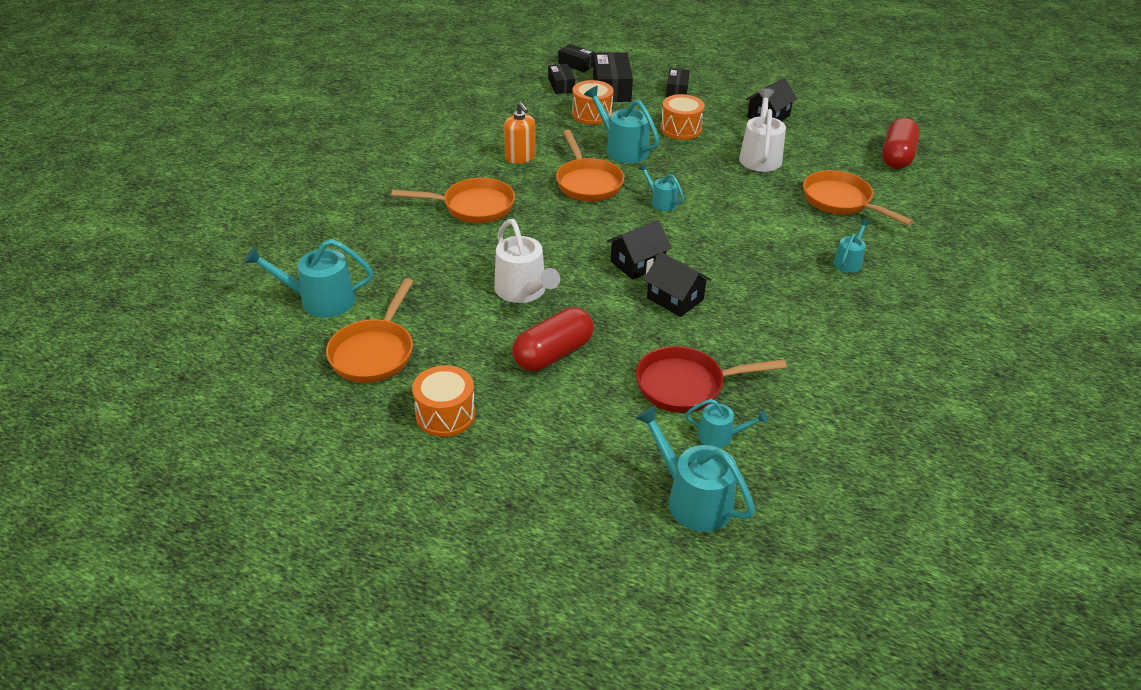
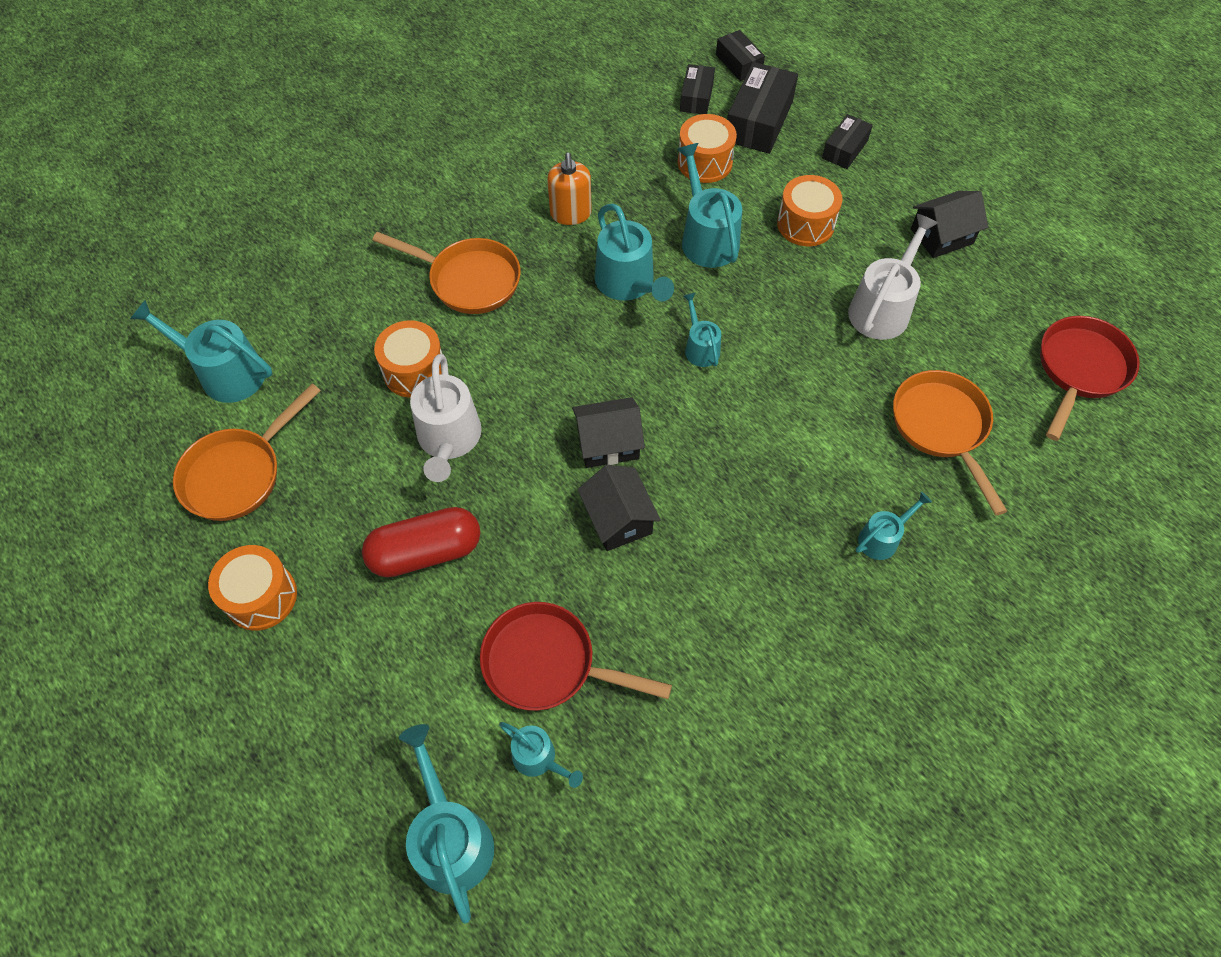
camera: 25 degrees right, 20 degrees up
orange pan [556,130,624,201] -> turquoise watering can [595,204,674,301]
red capsule [882,118,920,169] -> red pan [1040,316,1139,441]
none -> orange drum [374,320,442,398]

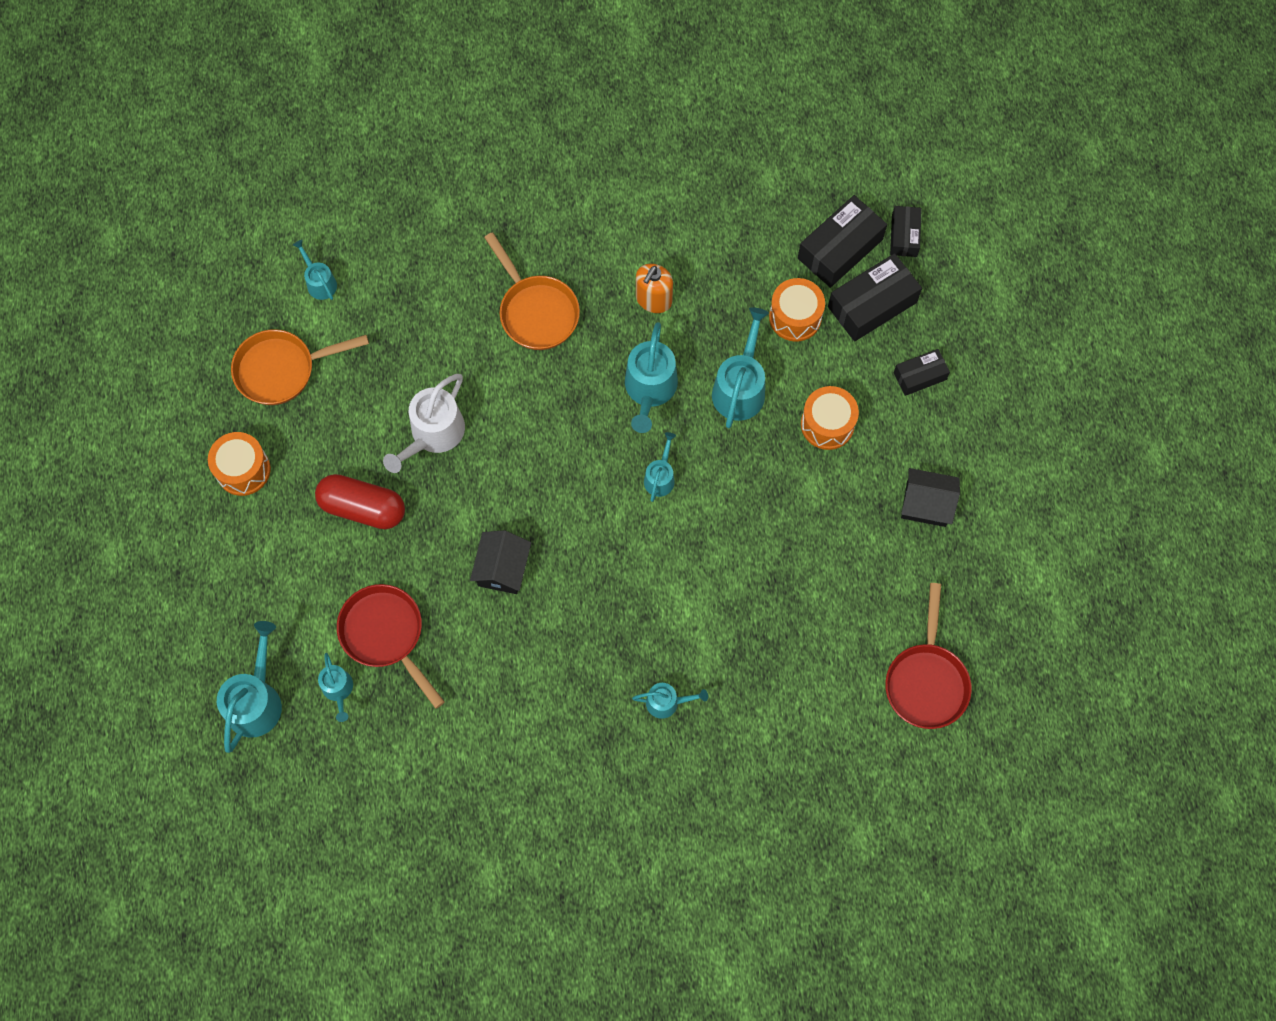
camera: 35 degrees right, 10 degrees up
turquoise watering can [130,300,272,403] -> turquoise watering can [293,240,337,300], size x0.57
orange drum [374,320,442,398] -> none
black house [572,397,645,468] -> none
black box [680,64,715,114] -> black box [798,195,887,288], size x1.70
white watering can [848,214,938,340] -> none
orange pan [893,370,1007,515] -> none
red pan [1040,316,1139,441] -> red pan turned 120 degrees clockwise [885,583,972,729]

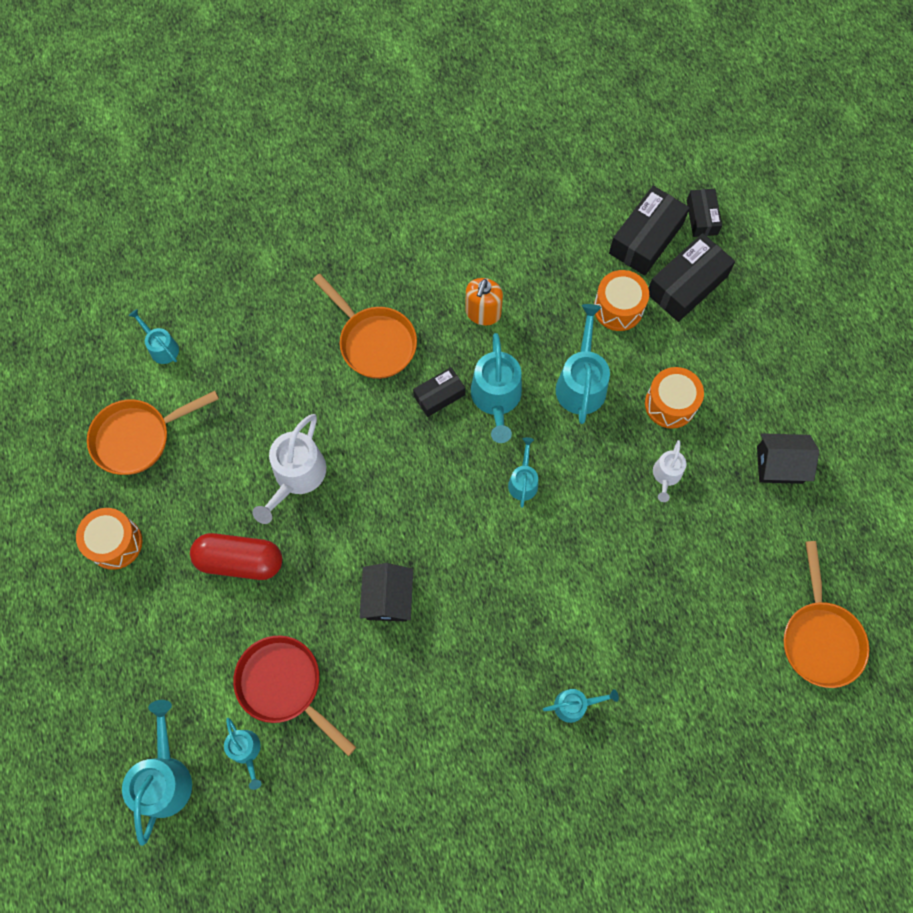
camera: 10 degrees left, 0 degrees up
red pan [885,583,972,729] -> orange pan [784,541,869,688]
black box [894,349,950,396] -> black box moved to [413,367,465,417]
none -> white watering can [653,440,686,502]

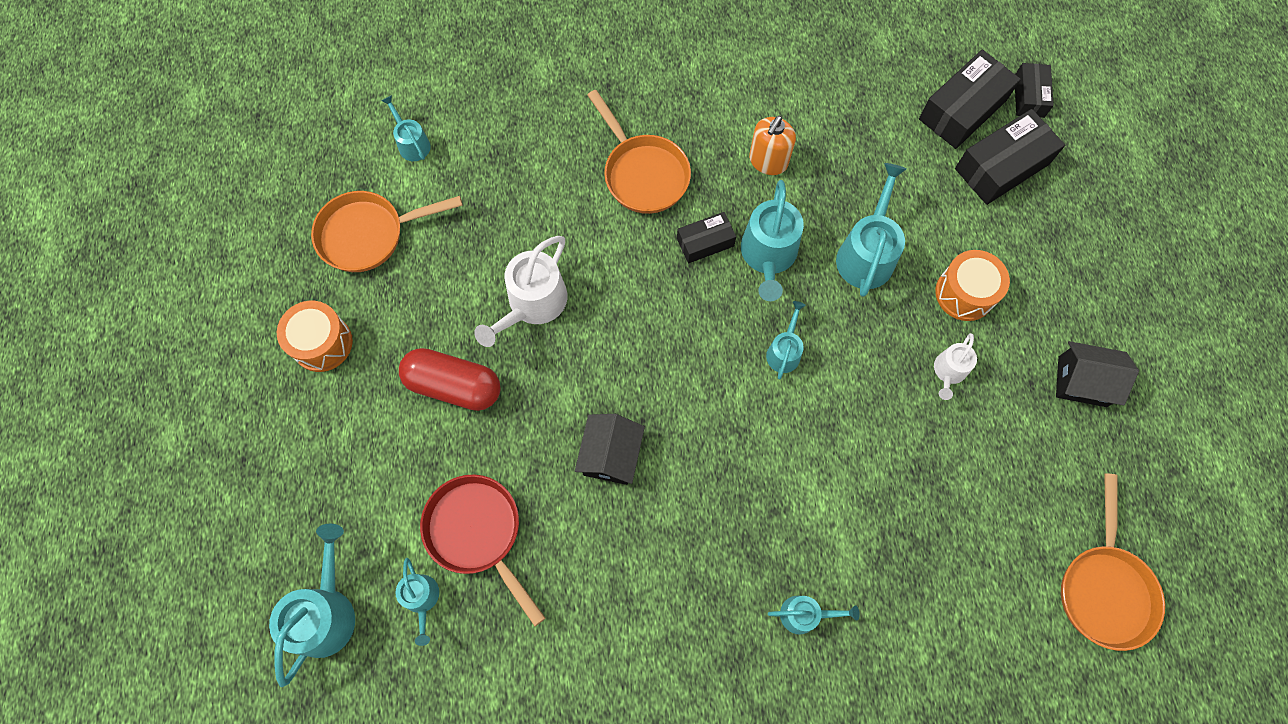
camera: 10 degrees right, 0 degrees up
orange drum [594,270,649,331] -> none

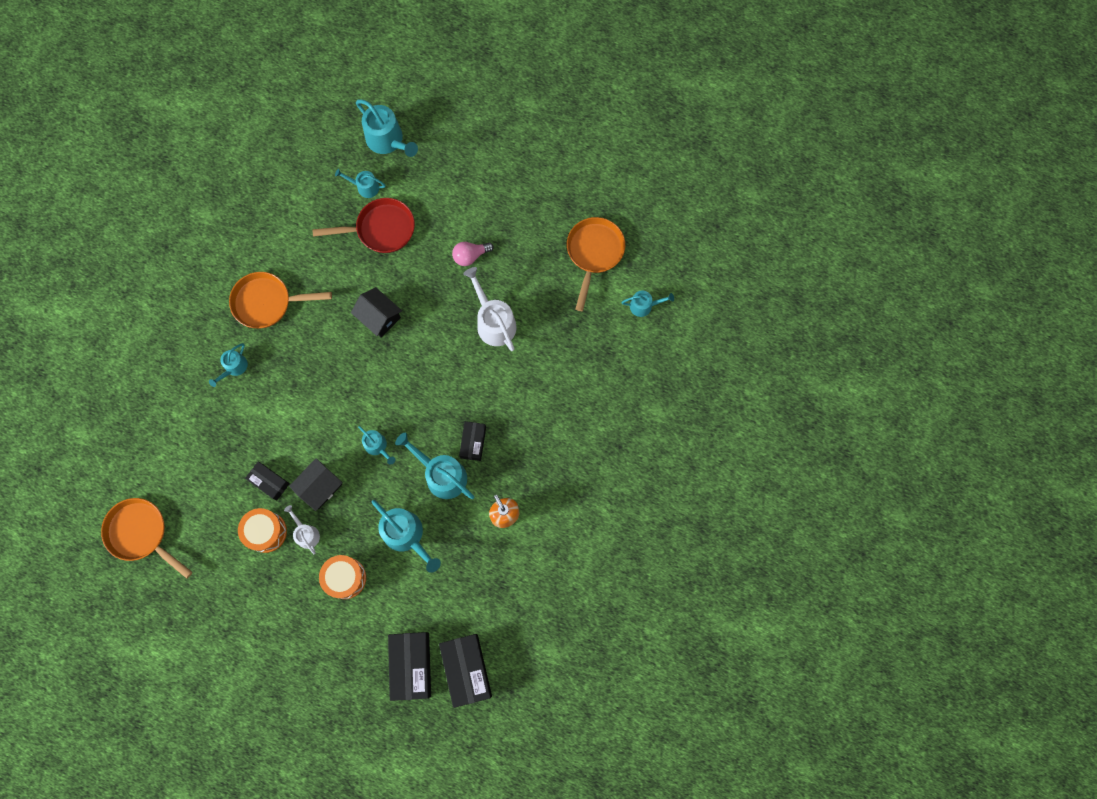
camera: 120 degrees right, 5 degrees up
orange drum [277,301,353,372] -> orange drum moved to [238,508,287,553]
red capsule [399,348,501,411] -> pink light bulb [452,242,494,266]
orange pan [587,90,691,214] -> orange pan moved to [229,272,332,328]
black box [1015,63,1054,118] -> black box moved to [245,461,290,501]
black house [1056,341,1139,407] -> black house moved to [289,458,343,511]

